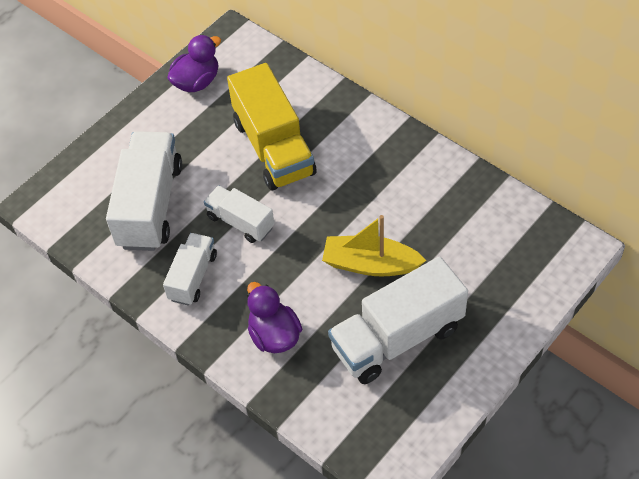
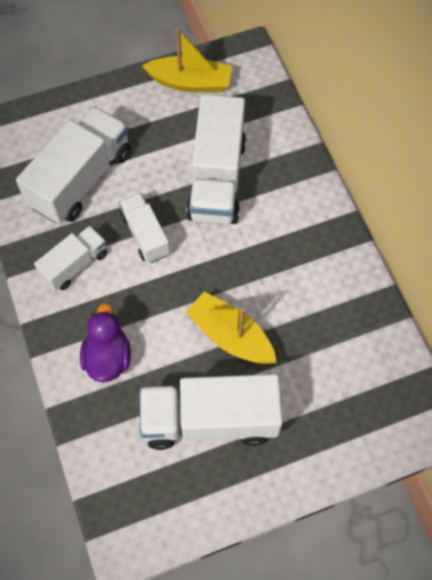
camera: 25 degrees right, 10 degrees up
purple duck [167,35,221,92] -> yellow boat [142,28,232,92]
yellow truck [227,63,317,191] -> white truck [186,94,246,224]

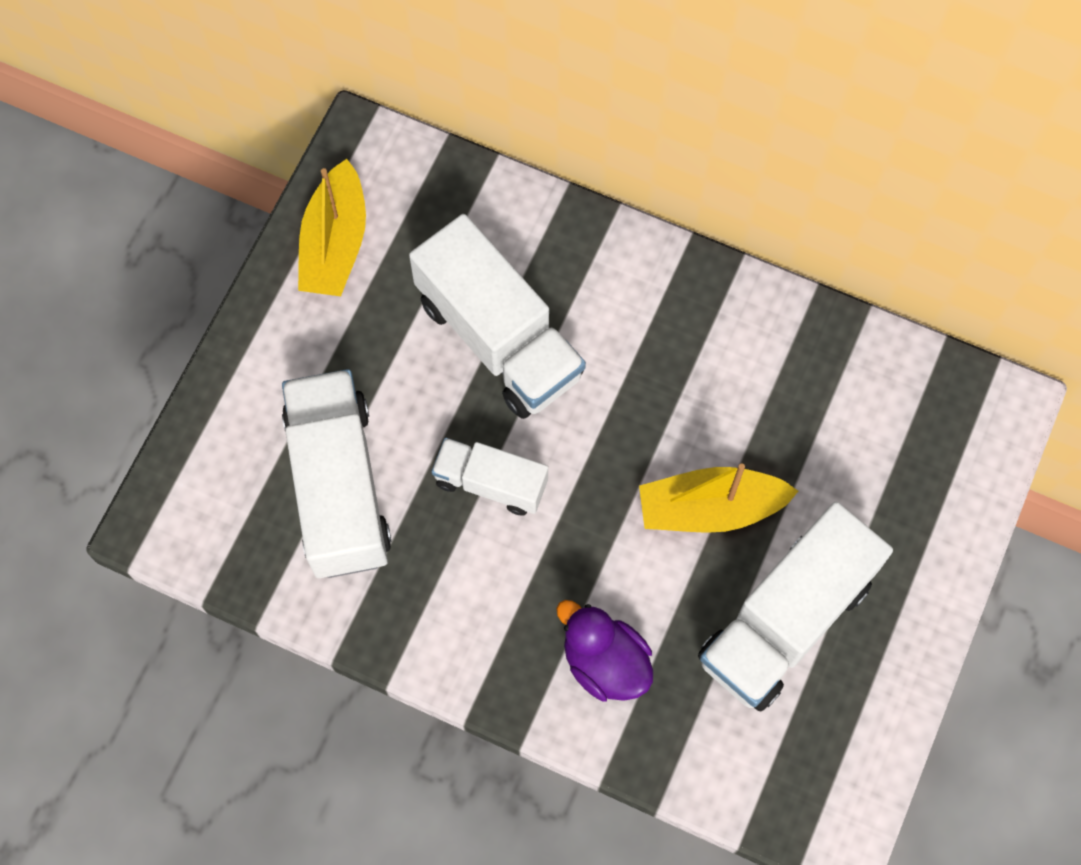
camera: 45 degrees left, 5 degrees up
white truck [34,226,107,291] -> none
yellow boat [142,28,232,92] -> yellow boat turned 135 degrees clockwise [298,159,366,296]

